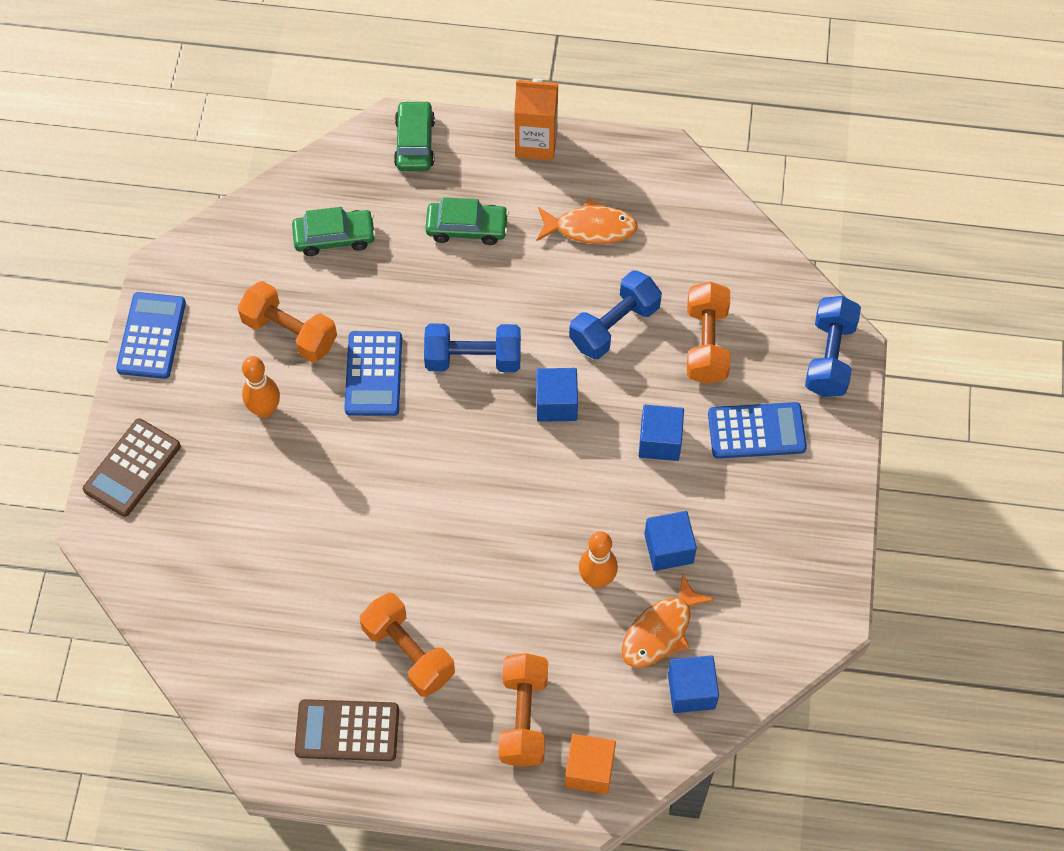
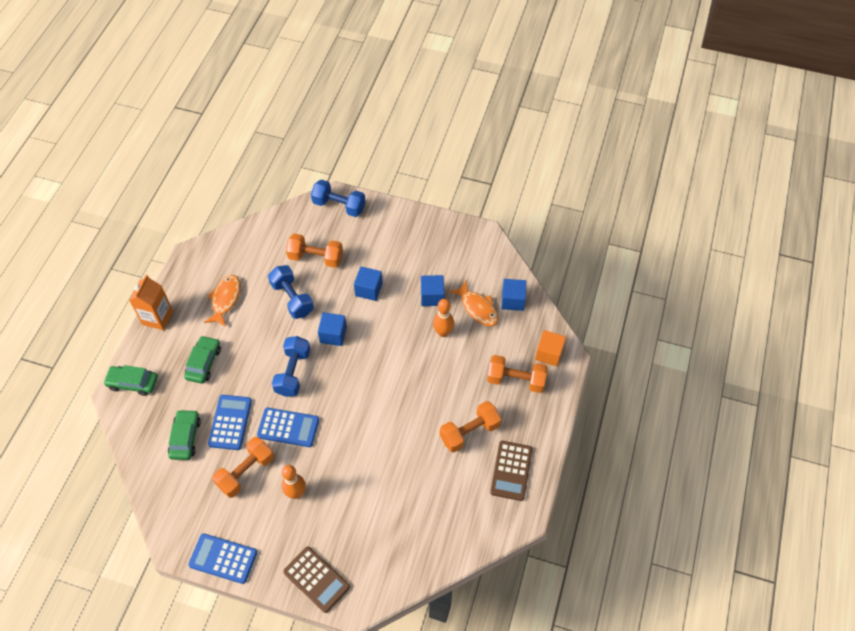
camera: 80 degrees left, 5 degrees down
blue calculator [708,402,807,459] -> blue calculator moved to [208,395,252,450]

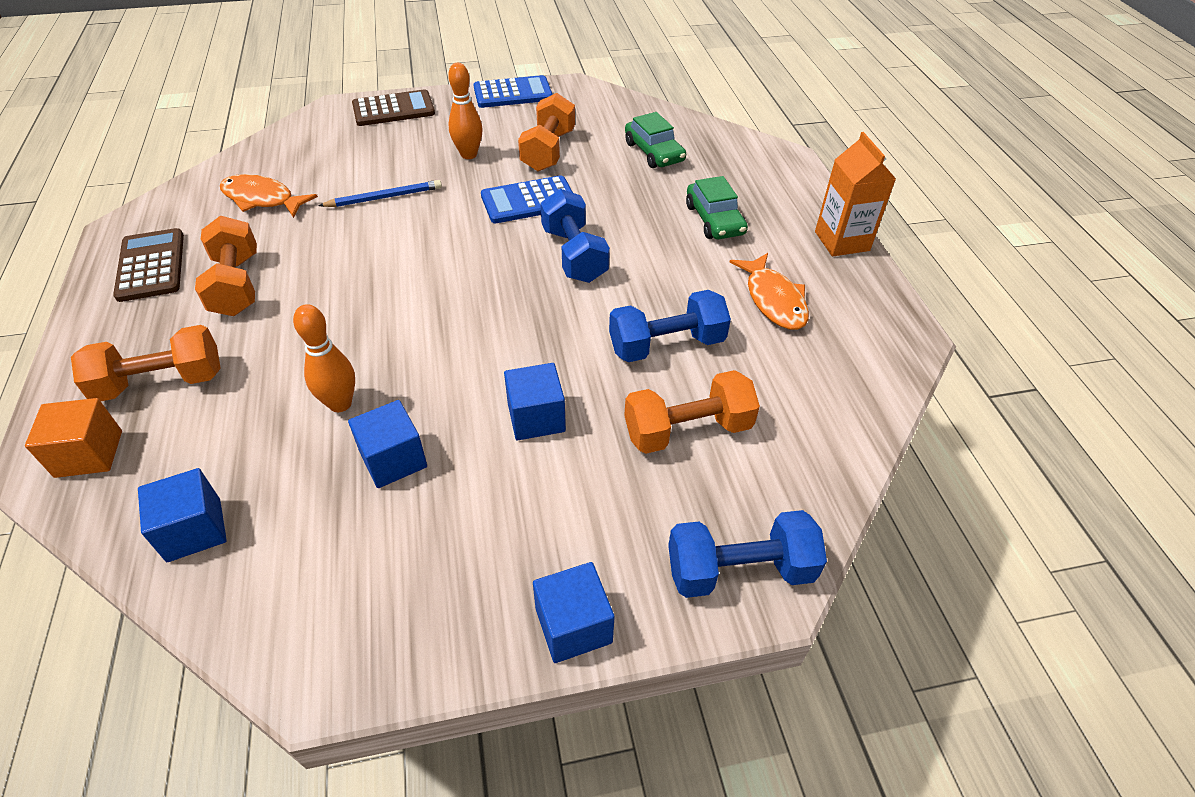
camera: 150 degrees right, 10 degrees down
green car [103,365,158,396] -> none
blue calculator [208,395,252,450] -> none
blue dumbbell [268,265,314,319] -> blue dumbbell turned 45 degrees counterclockwise [609,290,731,362]
brown calculator [283,546,350,613] -> brown calculator turned 150 degrees clockwise [352,89,435,126]
blue cube [318,312,347,346] -> blue cube moved to [533,562,615,663]
orange dumbbell [440,401,501,452] -> orange dumbbell turned 45 degrees counterclockwise [195,215,257,316]
orange fish [449,280,499,326] -> orange fish moved to [220,174,318,218]
none -> blue pencil [318,180,442,207]

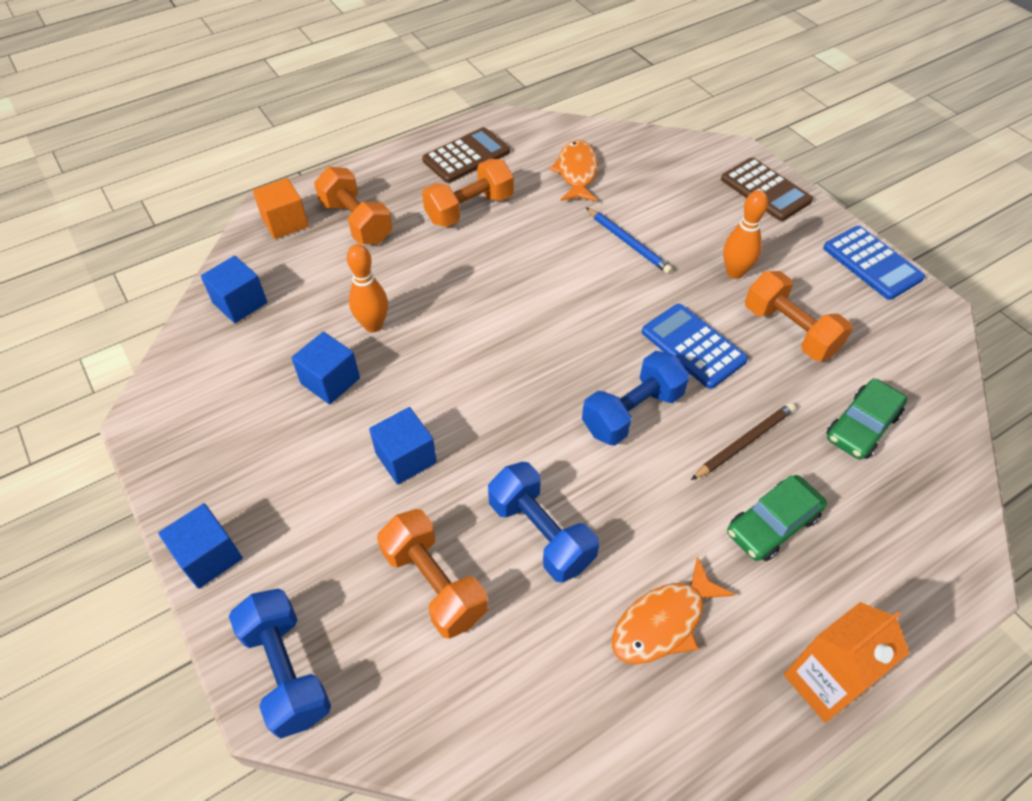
camera: 70 degrees right, 5 degrees up
orange dumbbell [518,93,575,172] -> orange dumbbell turned 60 degrees clockwise [745,271,853,361]
none -> brown pencil [691,403,796,480]

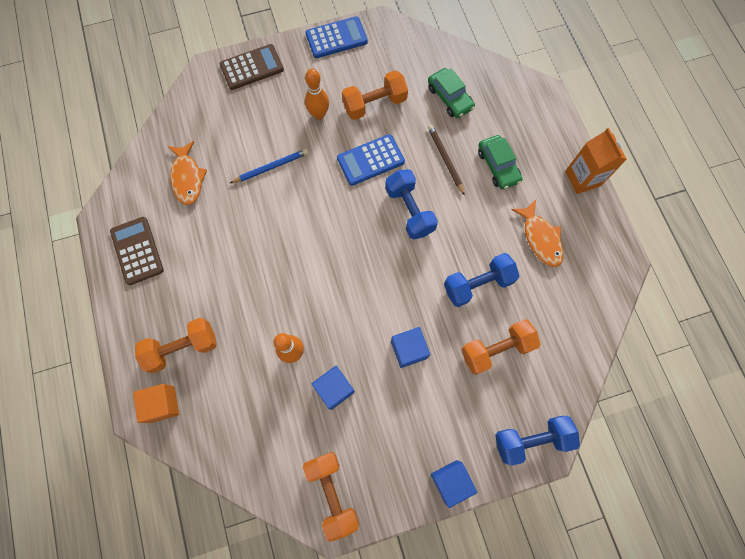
camera: 75 degrees left, 20 degrees up
blue cube [201,256,267,323] -> none
orange dumbbell [422,159,514,227] -> orange dumbbell moved to [303,452,359,542]
orange fish [550,140,598,202] -> orange fish turned 120 degrees counterclockwise [168,141,207,205]

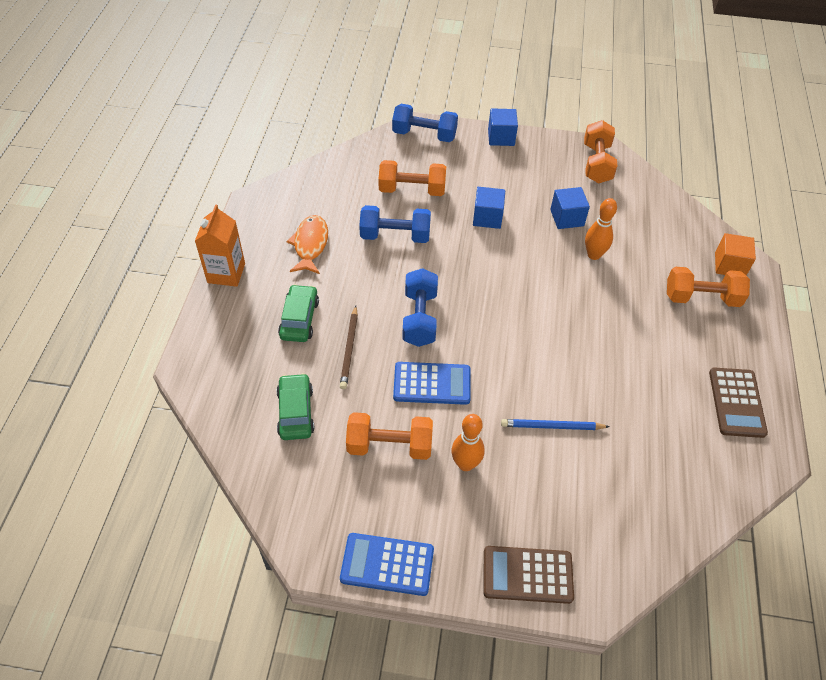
camera: 155 degrees left, 20 degrees down
orange fish [168,141,207,205] -> none

